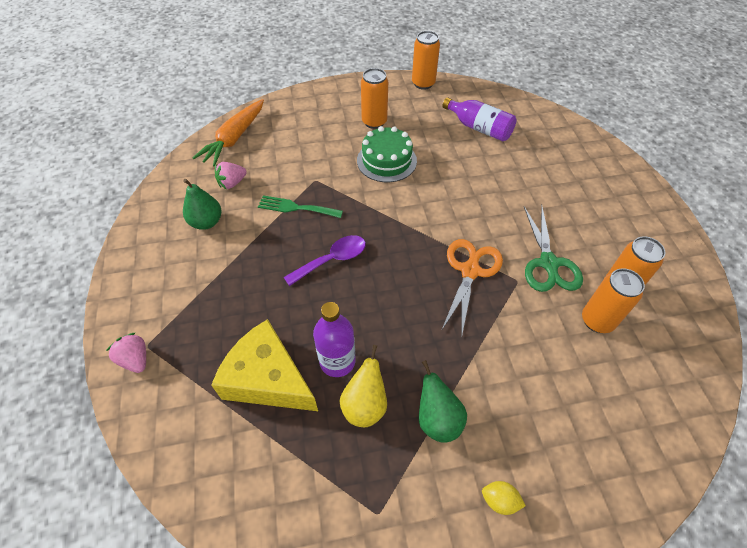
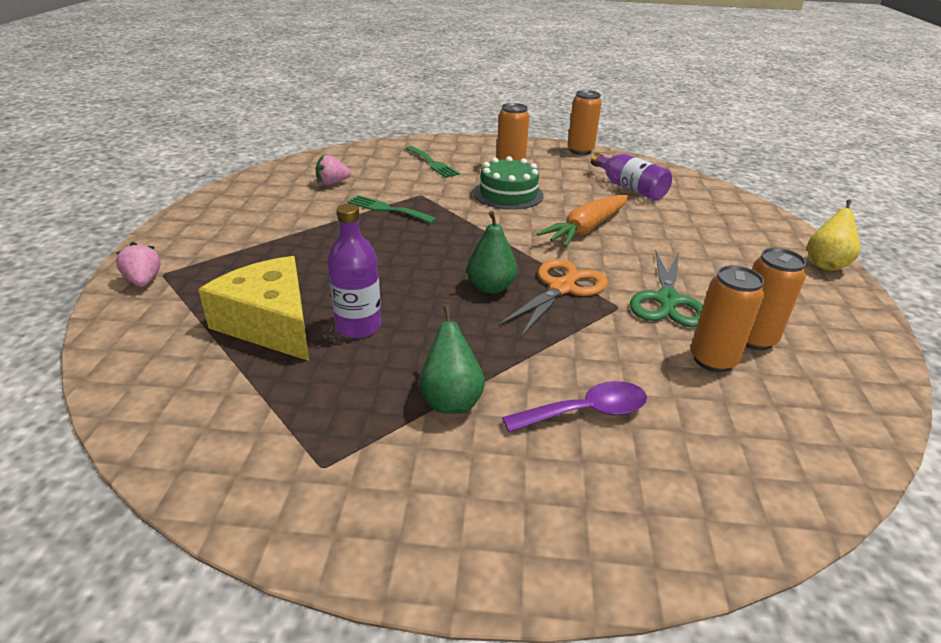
camera: 15 degrees right, 20 degrees down
green pear [183,179,222,230] -> green pear moved to [467,211,517,294]
orange carrot [192,99,264,166] -> orange carrot moved to [537,195,628,247]
purple spoon [284,235,366,286] -> purple spoon moved to [502,381,647,432]
yellow pear [340,345,387,427] -> yellow pear moved to [807,199,860,271]
yellow lemon [482,481,526,515] -> none
none -> green fork [405,146,460,178]

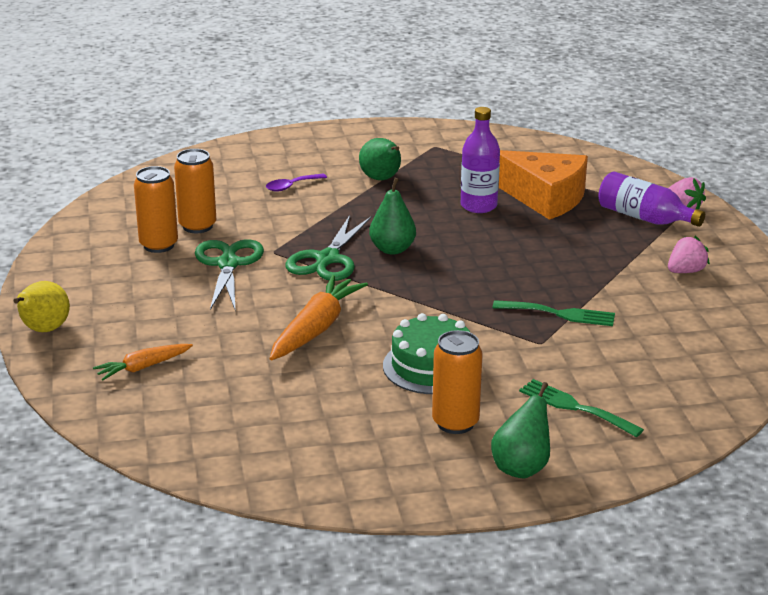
camera: 165 degrees right, 5 degrees down
yellow cheese [198,256,309,361] -> orange cheese [499,150,588,220]
pink strawberry [316,155,351,185] -> pink strawberry moved to [668,236,710,273]
orange scissors [498,259,608,337] -> green scissors [285,215,371,281]
purple spoon [502,381,647,432] -> purple spoon [266,174,327,192], size x0.66
orange can [567,90,602,155] -> none
purple bottle [591,153,672,200] -> purple bottle moved to [598,171,705,227]
none -> orange carrot [93,344,193,380]
none -> green pear [491,382,550,479]

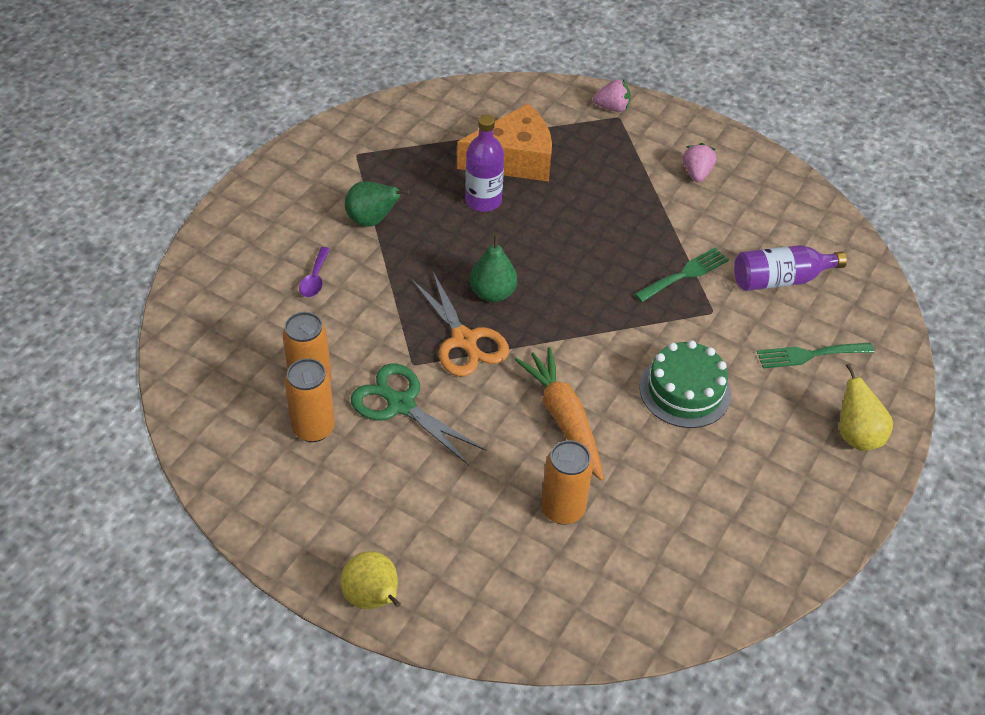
camera: 50 degrees left, 20 degrees up
orange carrot [93,344,193,380] -> none
green scissors [285,215,371,281] -> orange scissors [412,272,509,377]
orange can [432,330,483,434] -> orange can moved to [541,440,593,525]
green pear [491,382,550,479] -> yellow pear [839,363,893,451]
purple bottle [598,171,705,227] -> purple bottle moved to [734,245,847,291]

